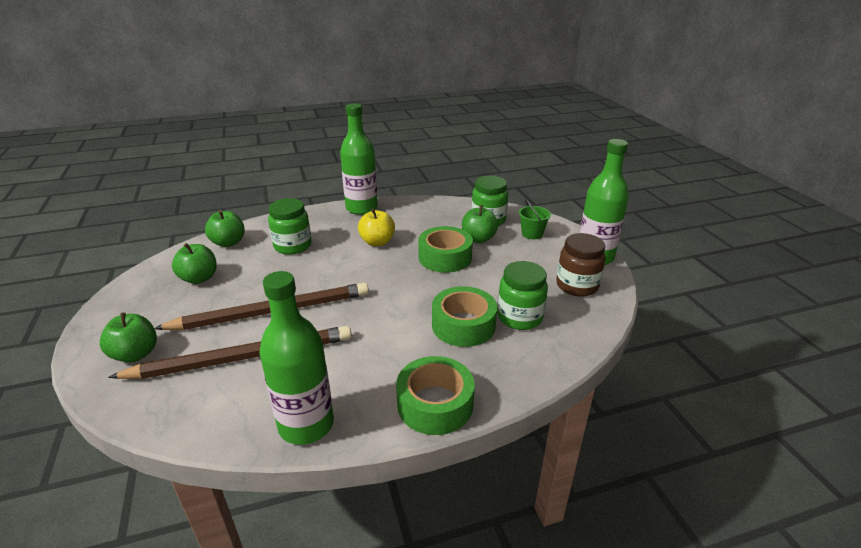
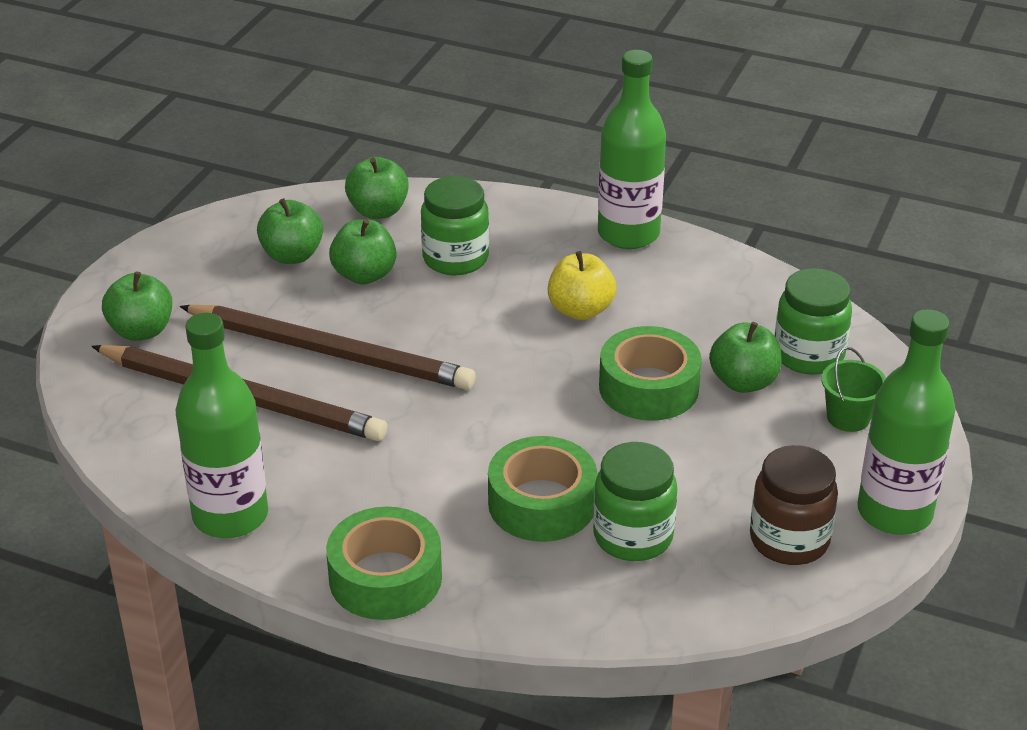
camera: 40 degrees right, 5 degrees up
none -> green apple [329,219,396,285]

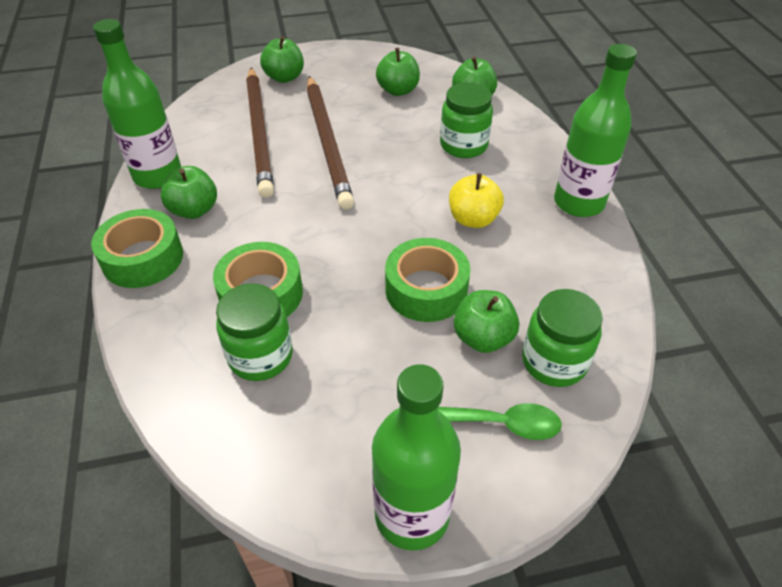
camera: 55 degrees right, 10 degrees up
green apple [329,219,396,285] -> green apple moved to [161,166,217,219]
brown jar [750,445,838,565] -> none
green bucket [821,347,886,432] -> green spoon [438,403,562,440]

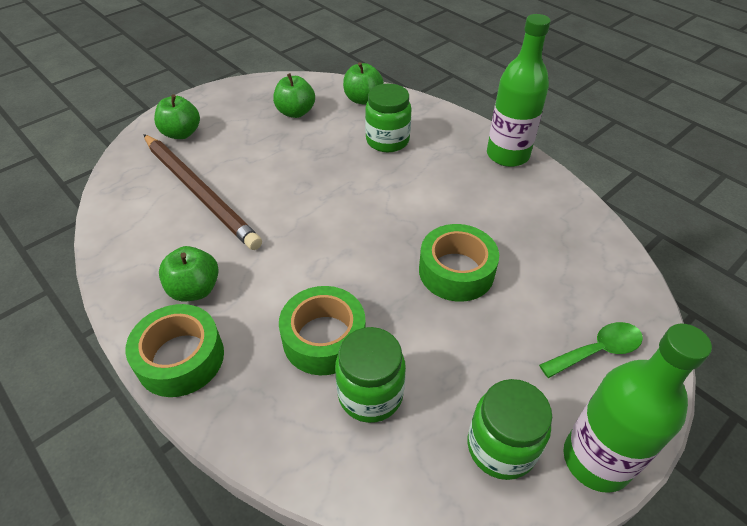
camera: 30 degrees left, 0 degrees up
green bottle [93,19,181,189] -> none
brown pencil [307,76,354,209] -> none
yellow apple [449,173,504,228] -> none
green apple [454,290,519,353] -> none
green jar [522,289,603,387] -> green jar moved to [468,379,552,480]

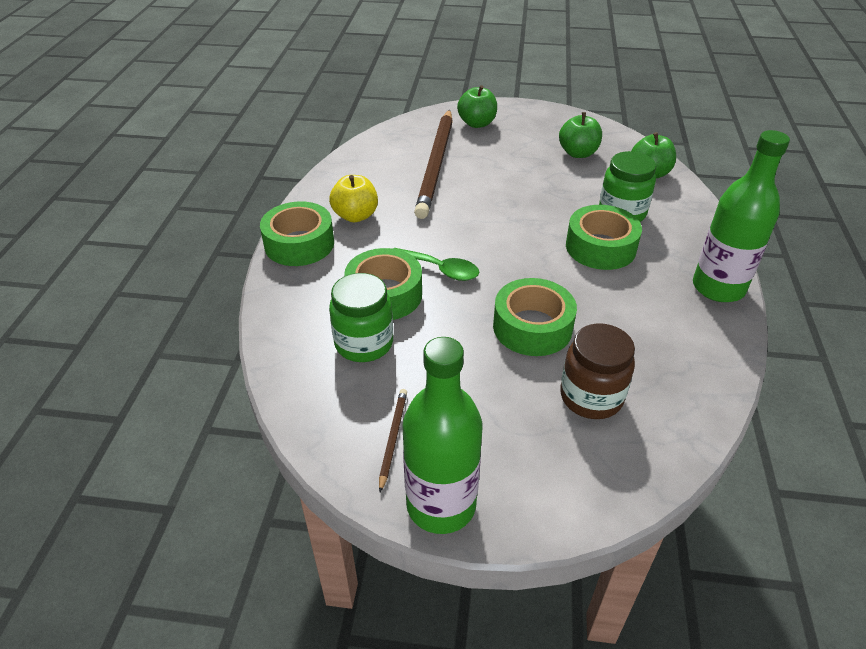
camera: 50 degrees right, 5 degrees down
green apple [159,246,219,302] -> yellow apple [329,175,378,222]
green jar [468,379,552,480] -> brown pencil [379,389,407,492]
green spoon [539,322,643,378] -> green spoon moved to [393,248,479,281]
none -> brown jar [560,323,635,419]
none -> green tape [566,205,642,270]

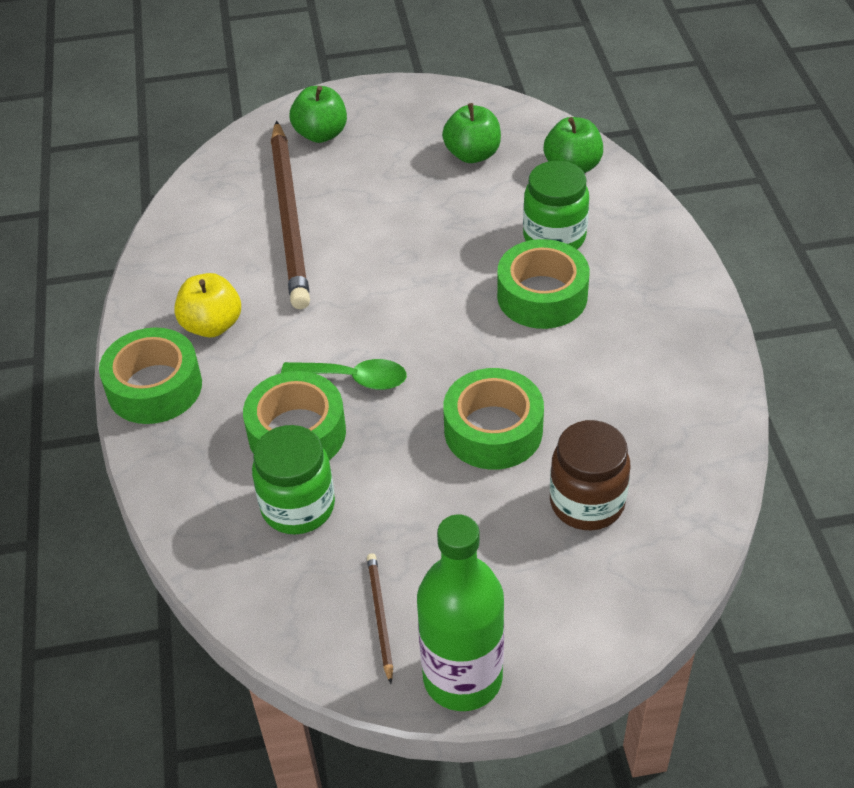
camera: 15 degrees left, 5 degrees up
green bottle [693,130,790,302] -> none

